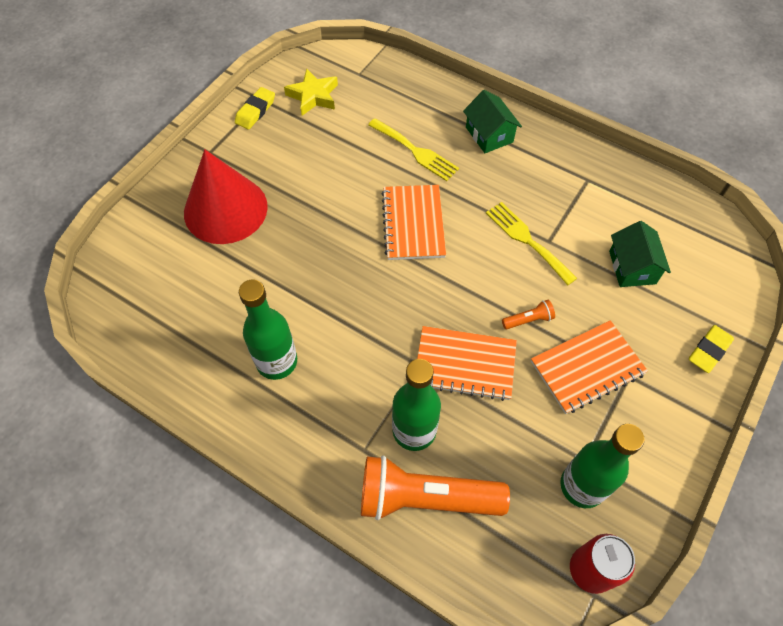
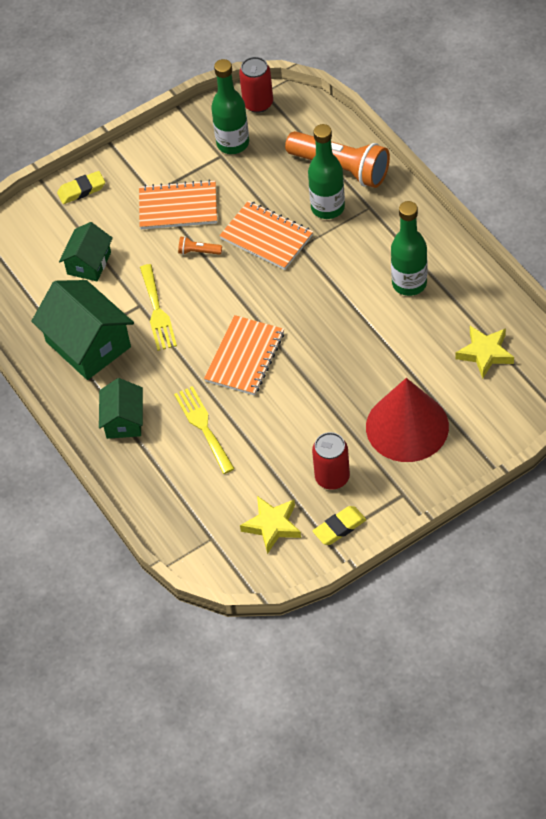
camera: 150 degrees left, 5 degrees down
none -> green house [31,280,134,380]
none -> red can [312,432,350,490]
none -> yellow star [455,326,514,379]

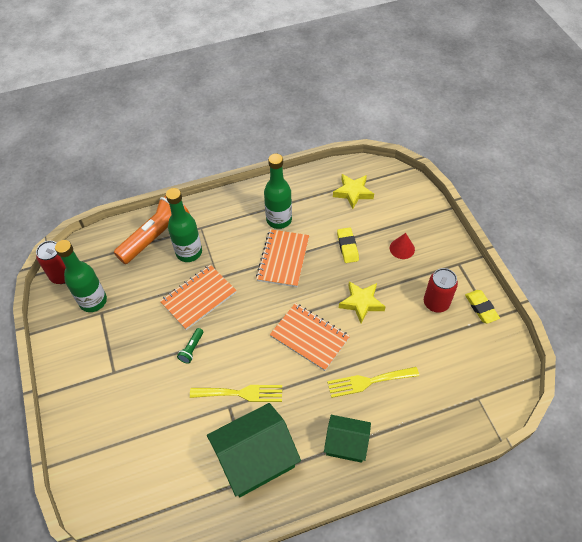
camera: 80 degrees left, 0 degrees up
yellow eraser [57,171,105,204] -> yellow eraser moved to [337,227,359,263]
green house [59,222,113,281] -> none
orange notebook [139,180,217,229] -> orange notebook moved to [256,229,309,287]
orange flashlight [178,236,222,255] -> green flashlight [177,328,203,364]
yellow star [240,496,301,554] -> yellow star moved to [339,281,386,323]
red cone [366,378,449,462] -> red cone [390,233,415,259], size x0.42

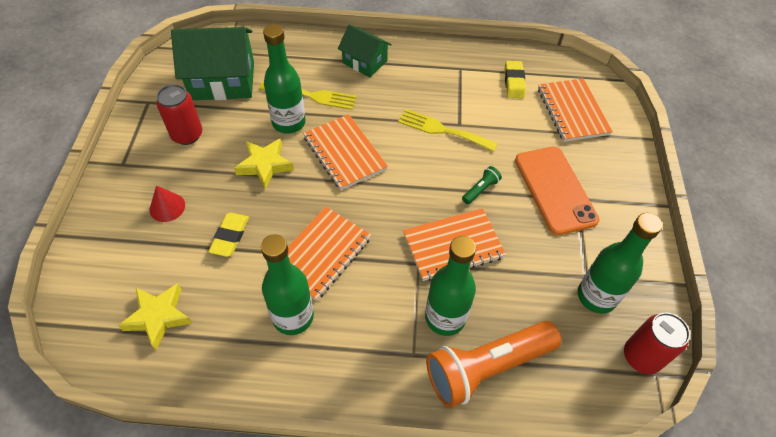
camera: 160 degrees left, 0 degrees up
green house [207,403,301,497] -> green house moved to [171,27,254,100]
yellow eraser [465,290,500,324] -> yellow eraser moved to [505,61,526,99]
none -> green bottle [263,24,305,134]
none -> orange phone [515,146,599,235]
none -> orange notebook [538,78,613,142]

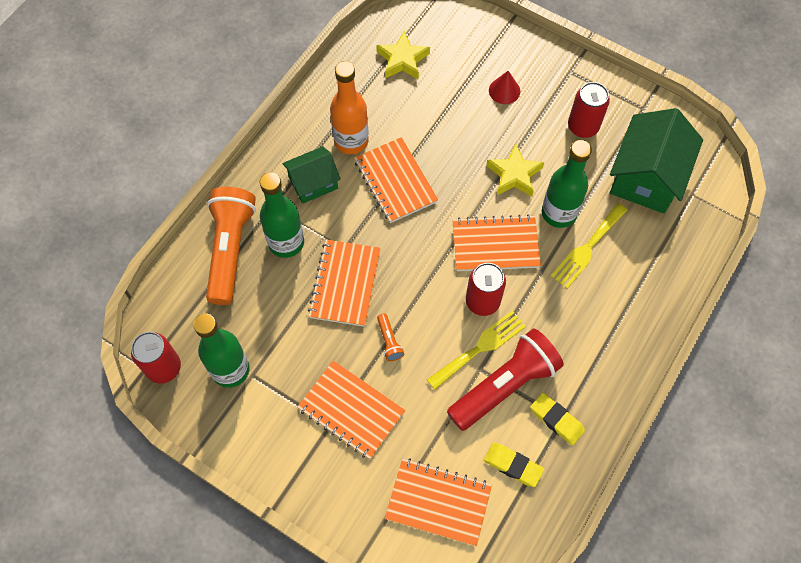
camera: 120 degrees right, 10 degrees up
yellow eraser [208,213,249,257] -> yellow eraser moved to [530,393,585,445]
green bottle [261,234,314,335] -> orange bottle [330,61,369,154]
green house [338,24,392,77] -> green house moved to [282,146,341,204]
green flashlight [462,166,502,204] -> orange flashlight [377,313,404,361]
orange phone [515,146,599,235] -> orange notebook [297,360,406,459]
none -> red flashlight [447,329,564,431]
none -> red can [466,263,506,316]

